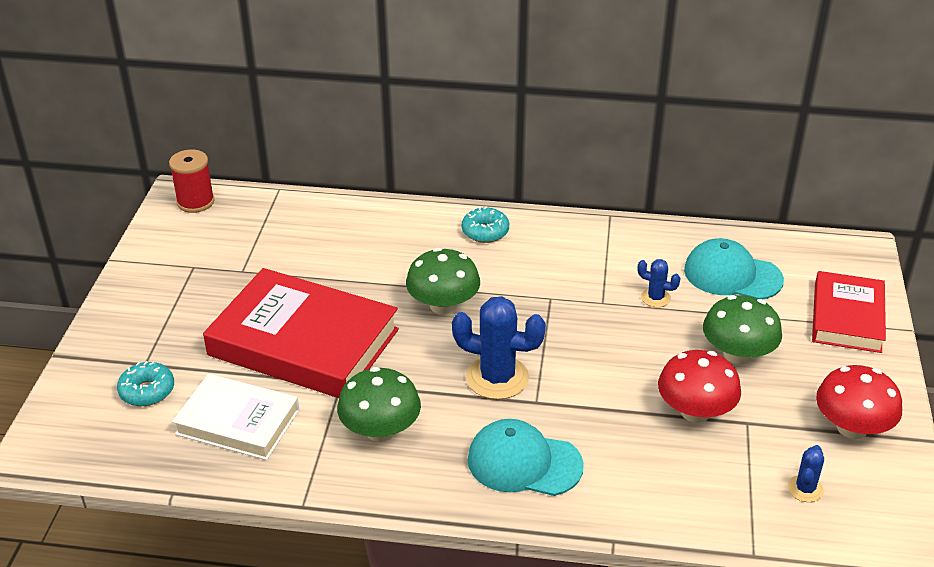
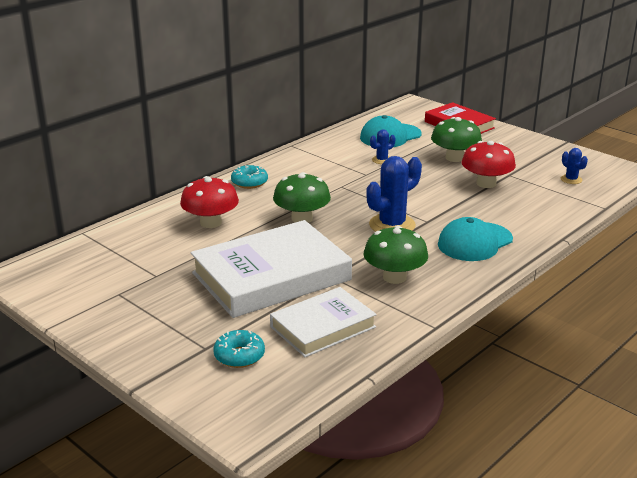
camera: 55 degrees left, 10 degrees down
red spool [169,150,215,213] -> none
red book [203,268,399,398] -> white book [191,220,352,318]
red mushroom [816,365,902,439] -> red mushroom moved to [180,176,239,228]

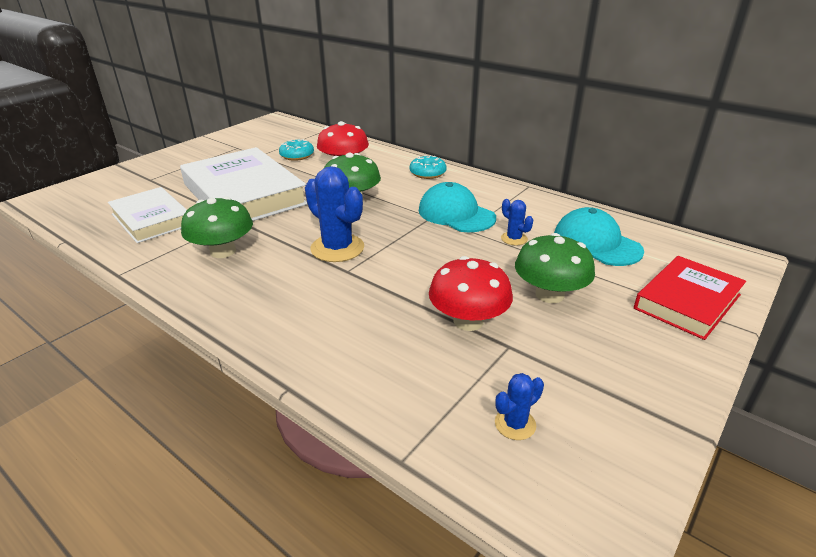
camera: 85 degrees right, 5 degrees up
turquoise donut [213,330,265,368] -> turquoise donut moved to [279,139,314,161]
turquoise cap [438,217,513,261] -> turquoise cap moved to [419,182,496,232]

